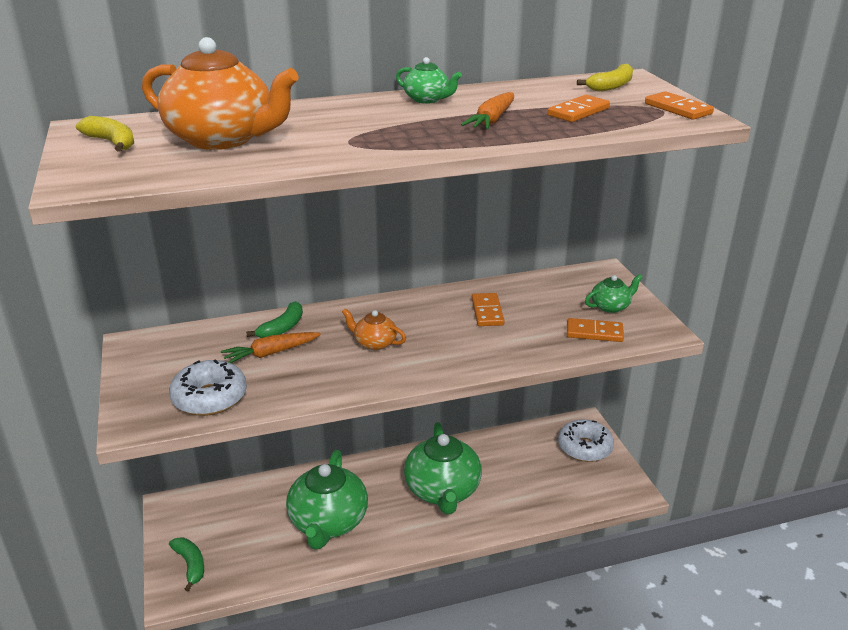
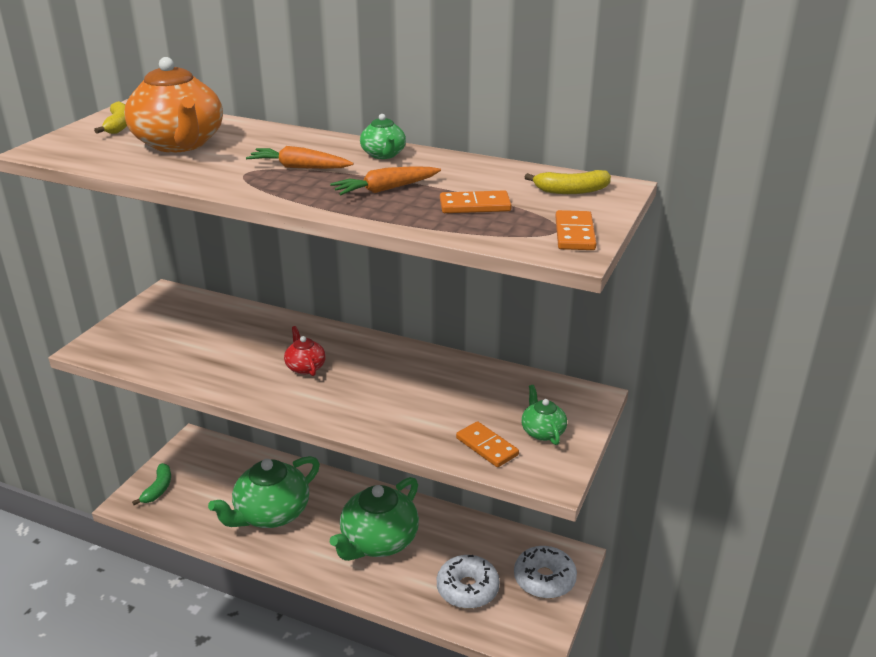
camera: 40 degrees right, 0 degrees up
white donut [169,359,247,416] -> white donut moved to [437,555,500,609]
orange carrot [221,332,321,363] -> orange carrot moved to [246,146,354,169]
green banana [246,301,303,338] -> none
orange teapot [342,309,406,350] -> red teapot [284,326,326,376]
orange domino [472,293,505,326] -> none
green teapot [585,274,643,313] -> green teapot turned 120 degrees counterclockwise [521,385,567,445]

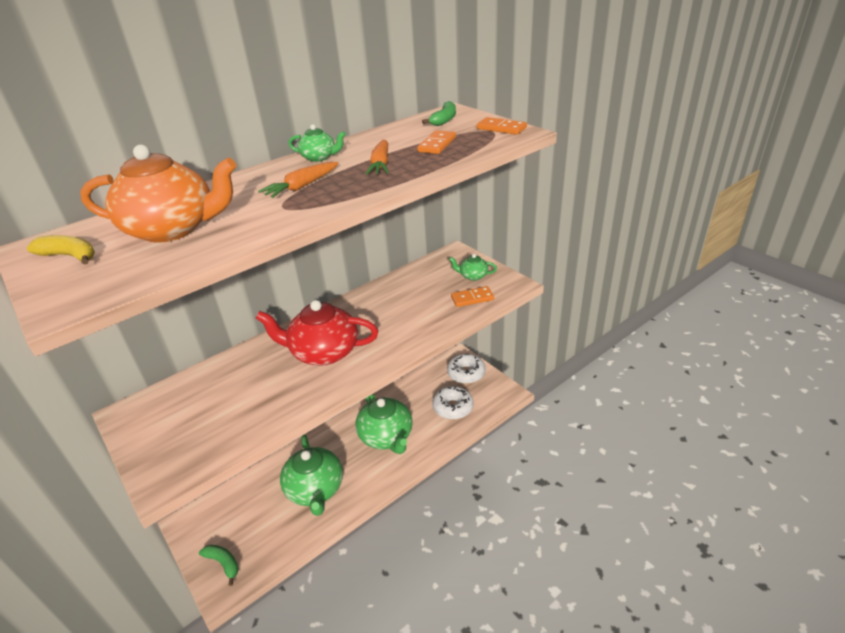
camera: 60 degrees left, 5 degrees up
red teapot [284,326,326,376] -> red teapot [256,300,378,365], size x2.10
yellow banana [524,170,611,194] -> green banana [422,101,456,126]

